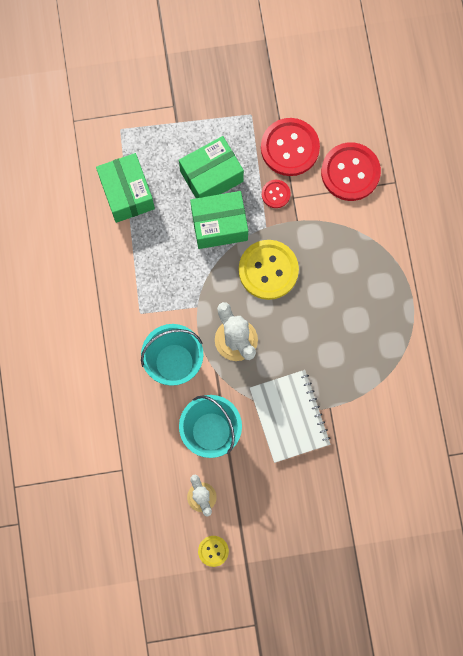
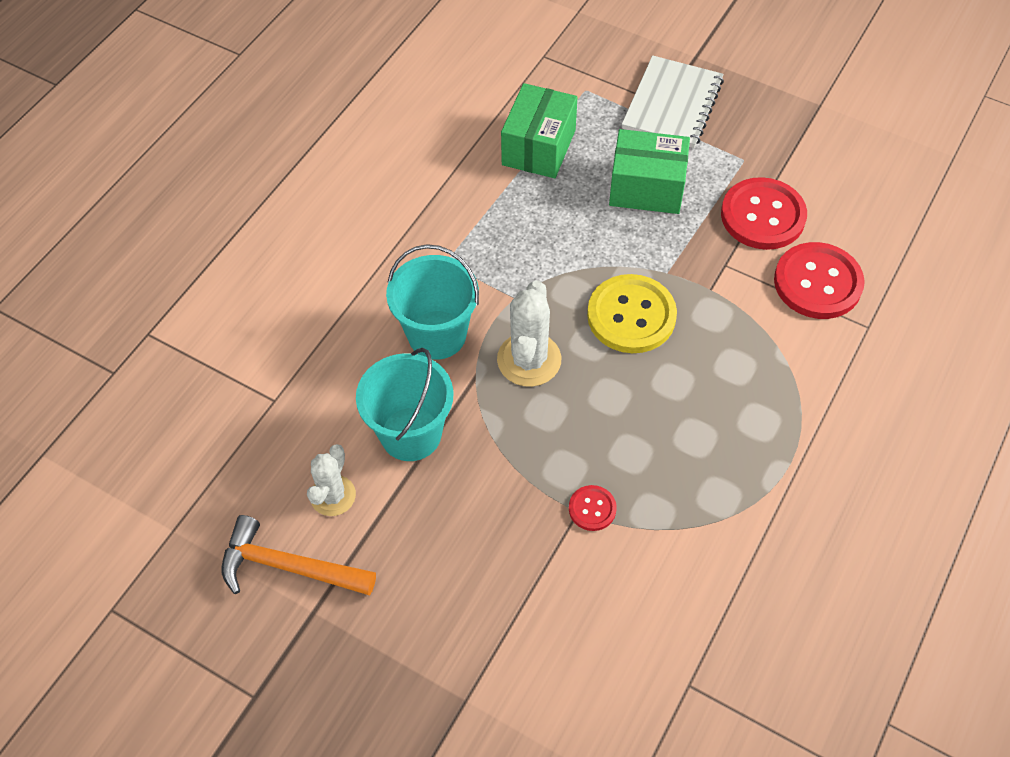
camera: 40 degrees right, 20 degrees down
green box [190,191,248,249] -> none
yellow button [198,536,229,567] -> orange hammer [222,515,376,595]
white notebook [250,370,330,463] -> white notebook moved to [622,55,724,148]
red button [262,180,291,208] -> red button moved to [569,485,617,531]

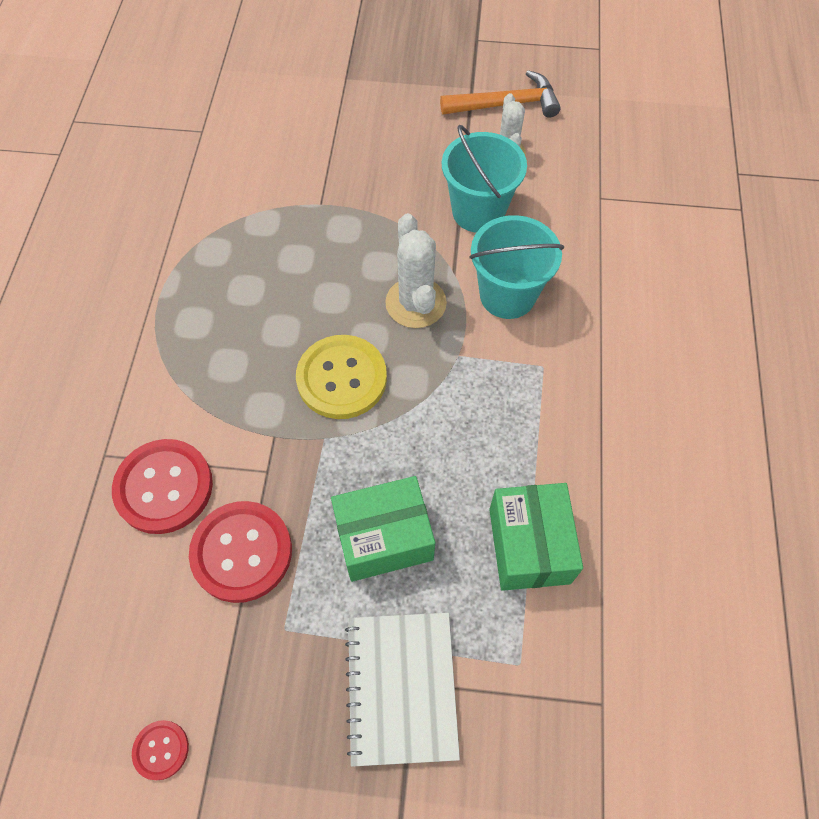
camera: 155 degrees right, 5 degrees up
red button [569,485,617,531] -> red button moved to [132,720,189,780]

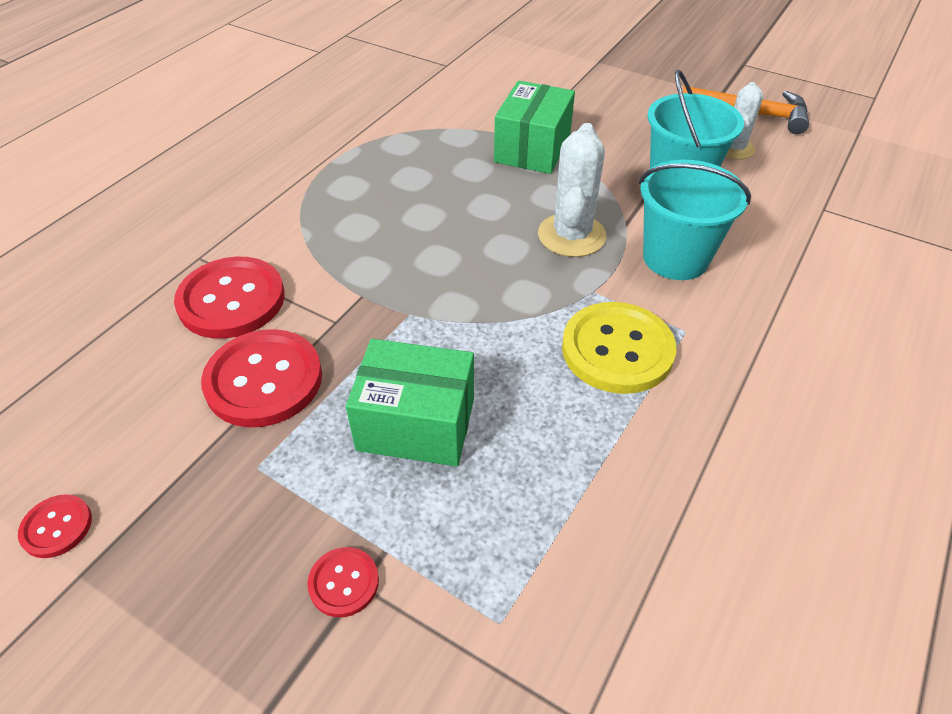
camera: 25 degrees right, 15 degrees down
yellow button [296,335,387,419] -> yellow button moved to [562,302,676,394]
white notebook [345,613,460,767] -> red button [307,547,379,617]
green box [489,483,583,591] -> green box moved to [494,81,575,174]

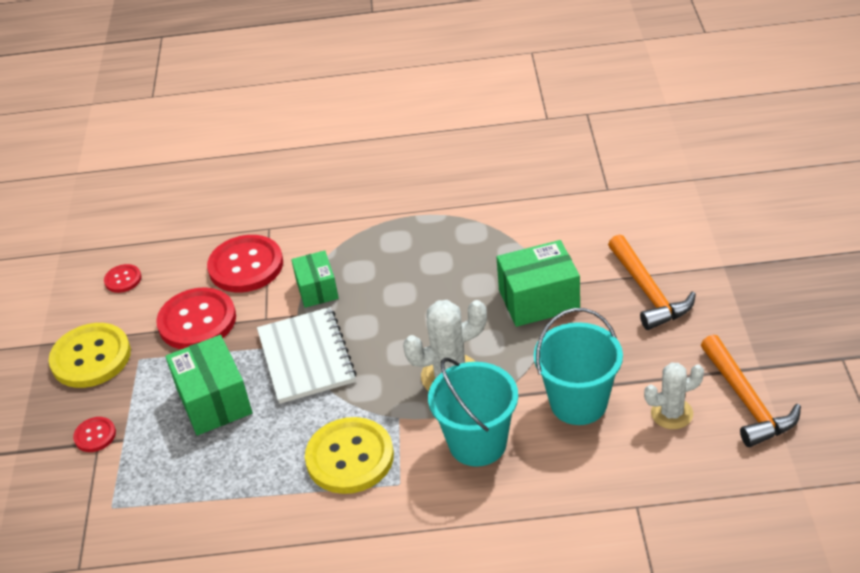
camera: 60 degrees right, 5 degrees down
red button [18,494,92,558] -> red button moved to [104,264,141,293]
none -> yellow button [49,323,131,388]
none -> white notebook [257,307,357,404]
none -> green box [291,250,339,308]
none -> orange hammer [608,235,696,330]

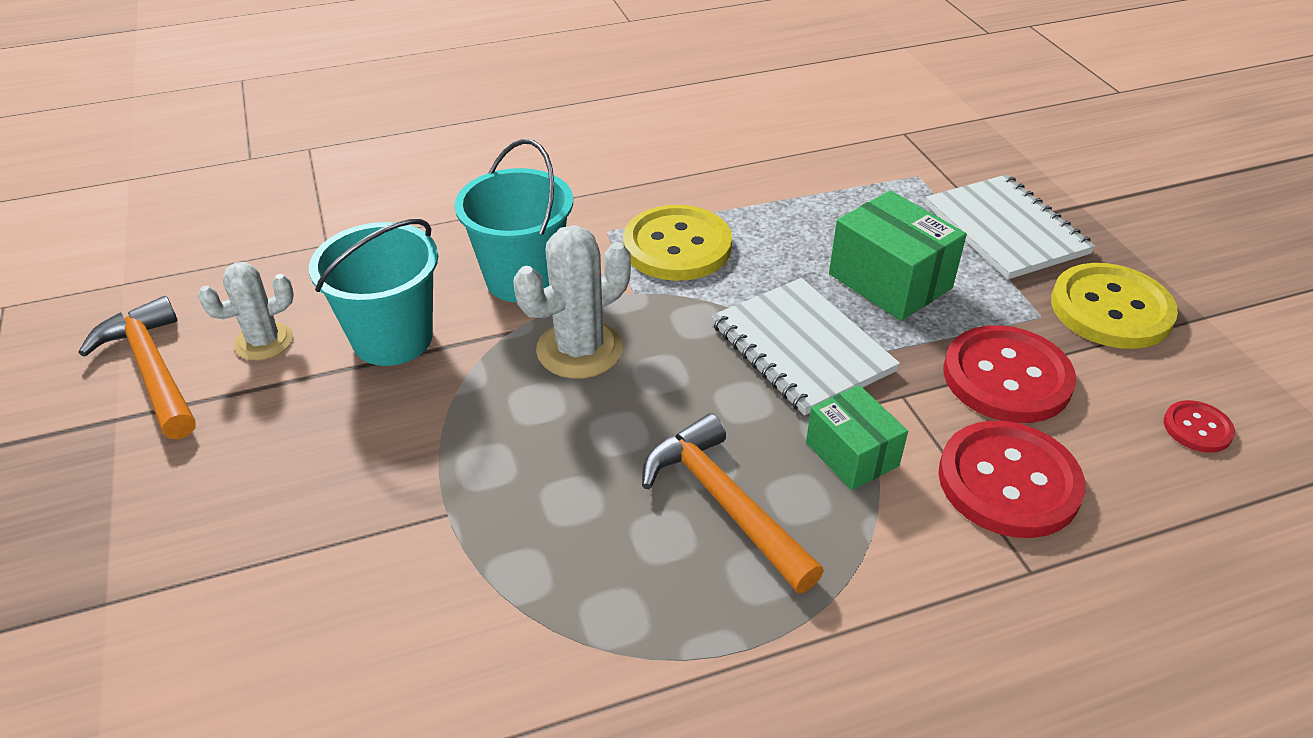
camera: 160 degrees right, 0 degrees up
red button [73,417,116,452] -> white notebook [926,174,1095,279]
green box [497,240,580,327] -> none
orange hammer [608,235,696,330] -> orange hammer moved to [642,413,824,593]

